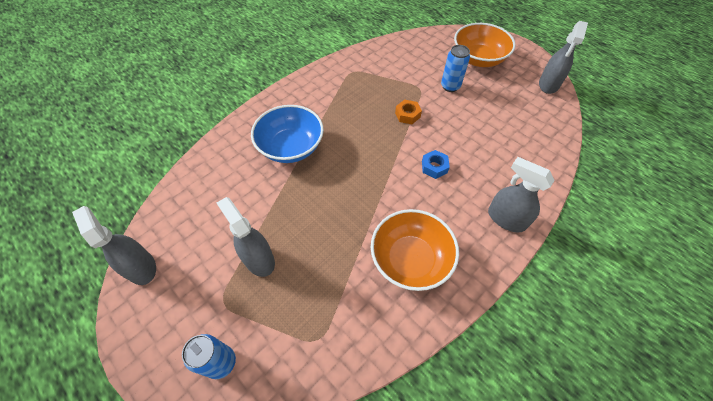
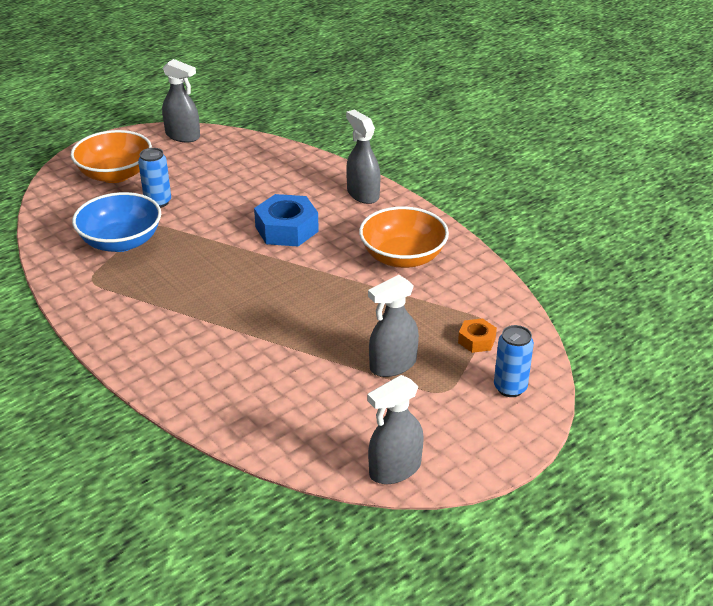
camera: 85 degrees left, 20 degrees down
blue bowl [251,105,324,163] -> blue bowl moved to [72,192,161,252]
orange nut [395,100,422,124] -> orange nut moved to [458,318,497,353]
blue nut [422,150,450,179] -> blue nut [254,194,319,246], size x1.89
grey spray bottle [488,157,555,233] -> grey spray bottle turned 105 degrees clockwise [346,110,380,204]

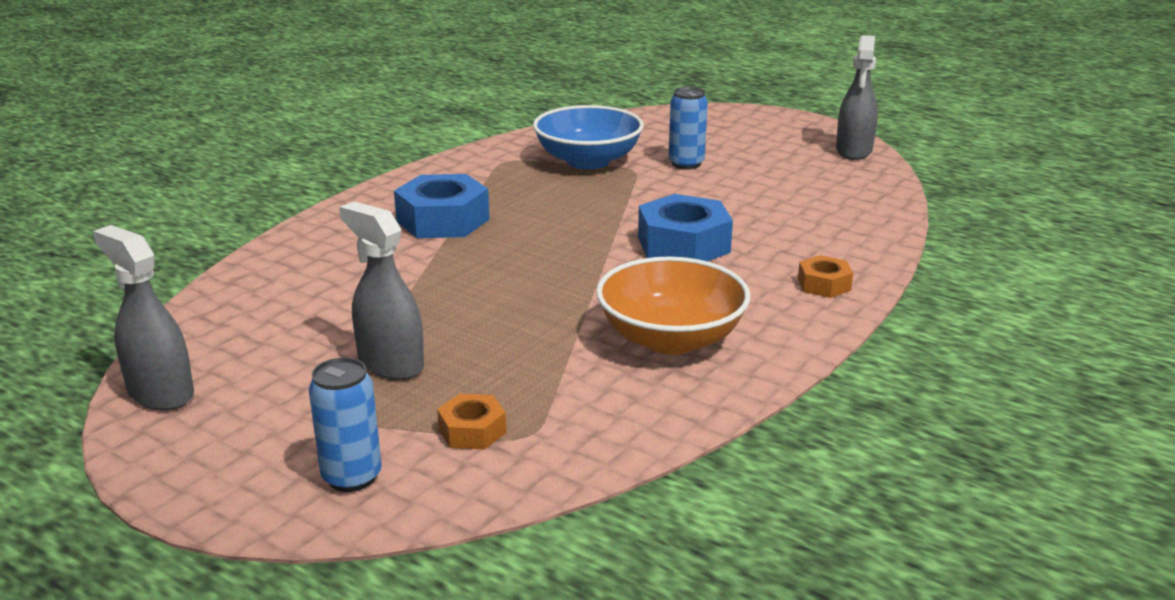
camera: 75 degrees right, 10 degrees down
orange bowl [71,130,152,183] -> none
grey spray bottle [346,110,380,204] -> orange nut [798,255,853,298]
none -> blue nut [394,174,490,238]

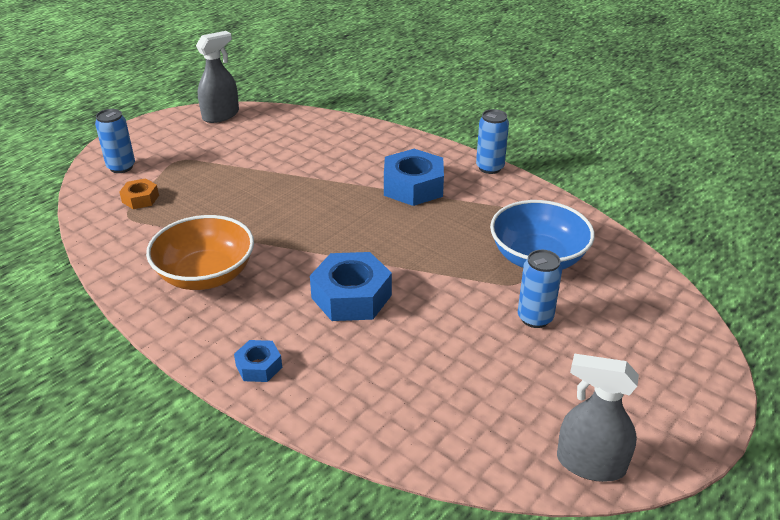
camera: 95 degrees right, 10 degrees up
grey spray bottle [339,201,424,380] -> none
orange nut [798,255,853,298] -> blue nut [234,340,282,382]
none -> blue can [476,109,509,174]

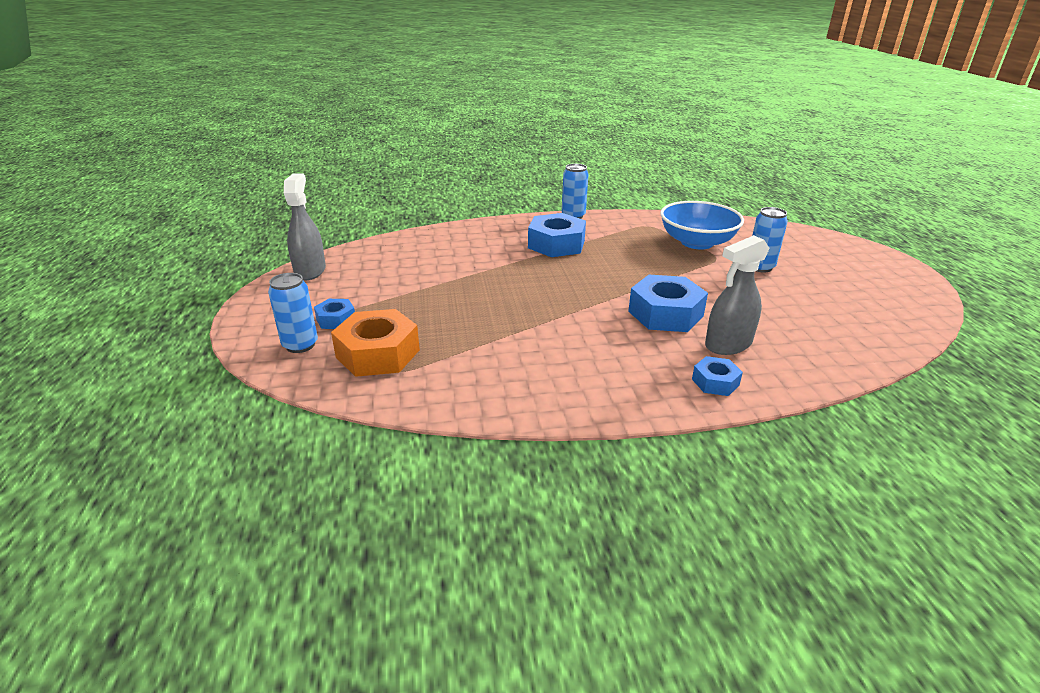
camera: 50 degrees left, 5 degrees down
orange nut [119,178,159,209] -> orange nut [331,309,420,377], size x1.89
orange bowl [146,215,254,290] -> none
grey spray bottle [557,354,639,482] -> grey spray bottle moved to [705,235,770,355]
none -> blue nut [314,299,355,329]

